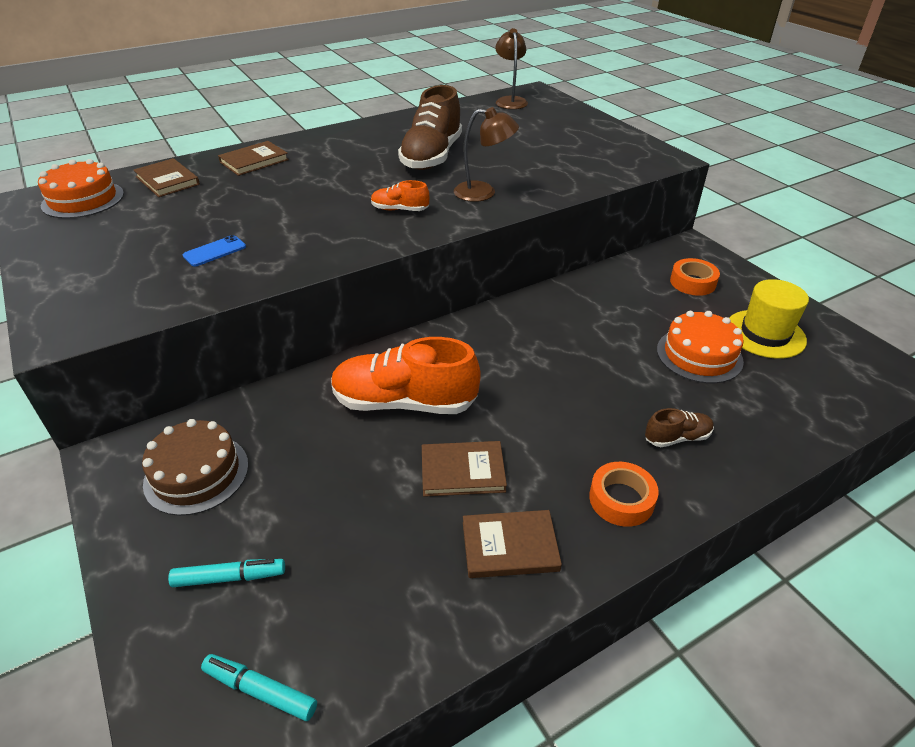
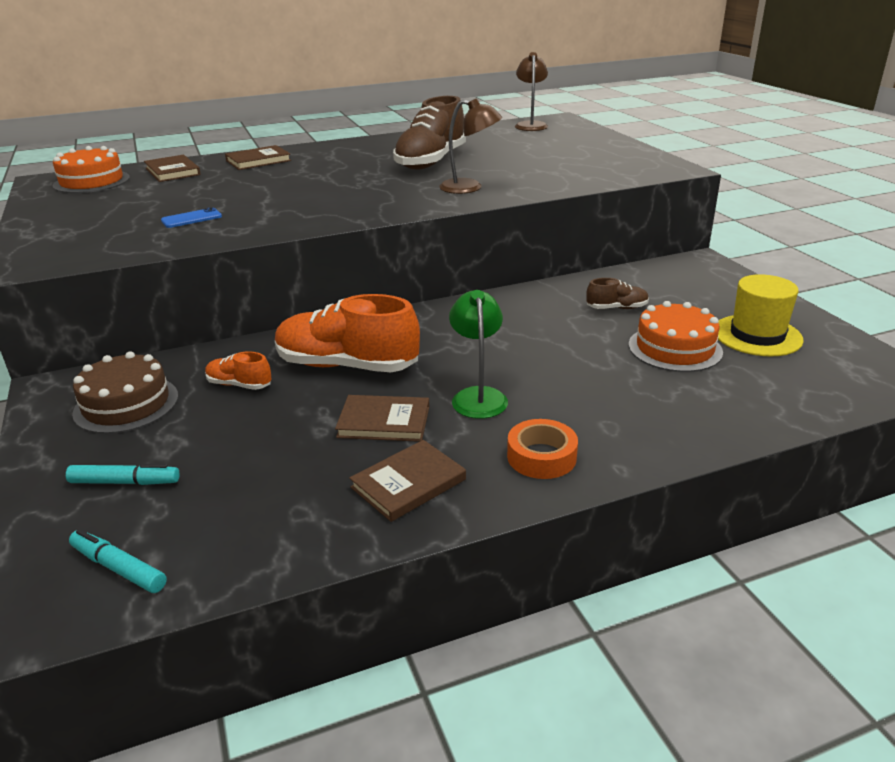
camera: 10 degrees right, 10 degrees down
orange shoe [371,180,429,211] -> orange shoe moved to [205,352,271,390]
brown book [463,510,562,578] -> brown book turned 45 degrees counterclockwise [349,440,466,522]
brown shoe [645,408,714,447] -> brown shoe moved to [586,278,649,309]
orange tape [670,258,720,296] -> none
none -> green lamp [449,290,508,419]

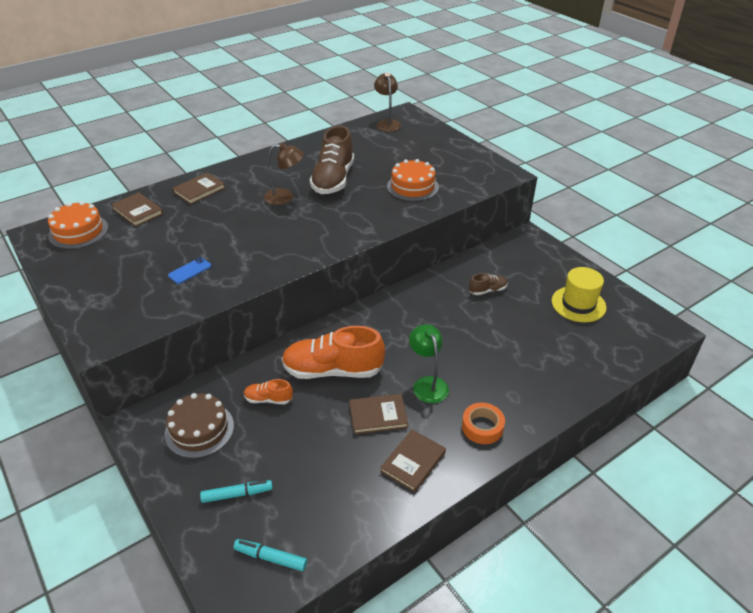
camera: 15 degrees left, 10 degrees up
brown lamp [439,98,502,194] -> brown lamp moved to [264,143,304,205]
orange cake [629,301,723,372] -> orange cake moved to [387,159,439,201]

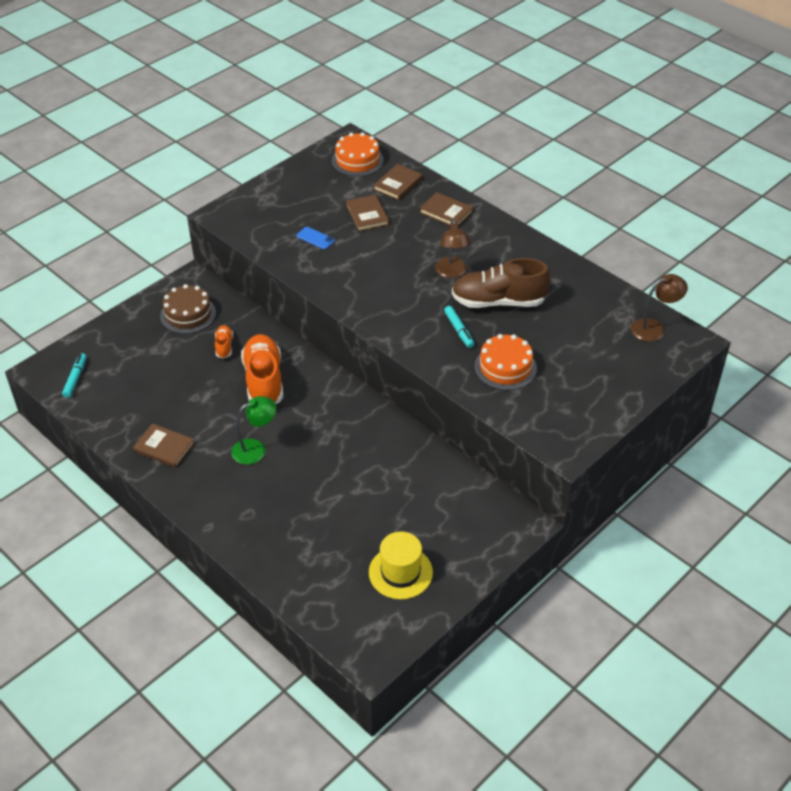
camera: 80 degrees right, 5 degrees up
turquoise marker [200,480,273,503] -> turquoise marker moved to [444,306,474,348]
brown book [349,394,408,434] -> brown book moved to [346,195,389,231]
orange tape [462,403,505,444] -> none
brown shoe [469,273,508,295] -> none

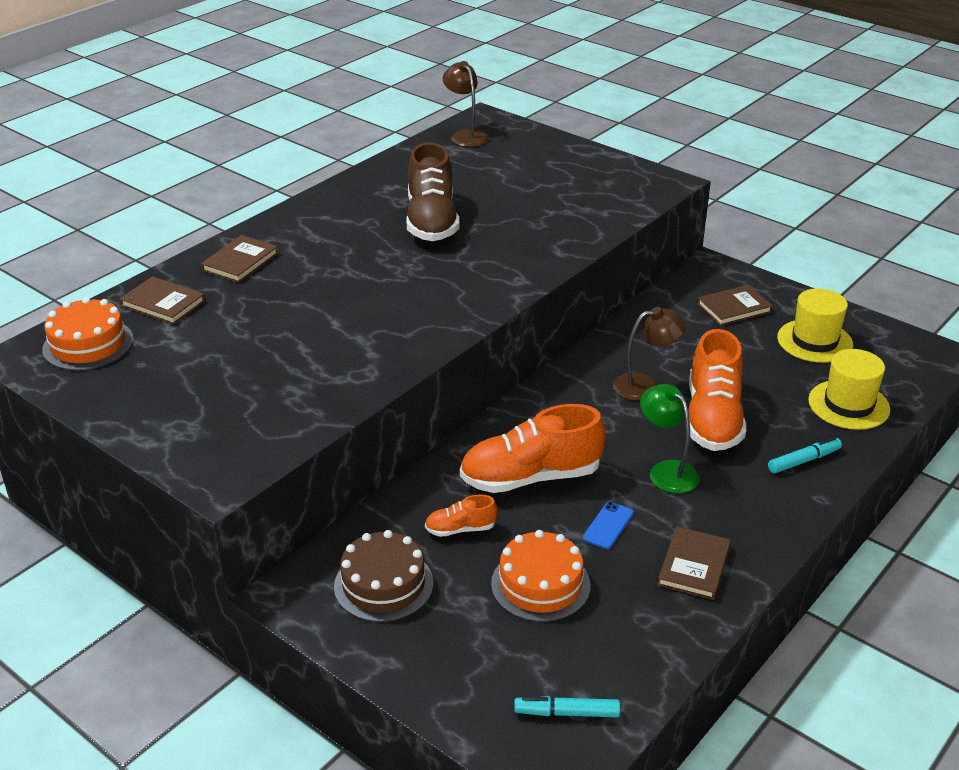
camera: 95 degrees left, 10 degrees down
blue phone [296,227,335,249] -> blue phone moved to [583,502,634,549]
brown book [346,195,389,231] -> brown book moved to [697,285,773,326]
brown lamp [435,219,471,278] -> brown lamp moved to [613,307,686,401]
turquoise marker [444,306,474,348] -> turquoise marker moved to [768,437,842,473]
orange cake [475,334,537,390] -> orange cake moved to [491,530,590,622]
none -> orange shoe [688,329,746,451]
none -> yellow hat [808,349,890,430]

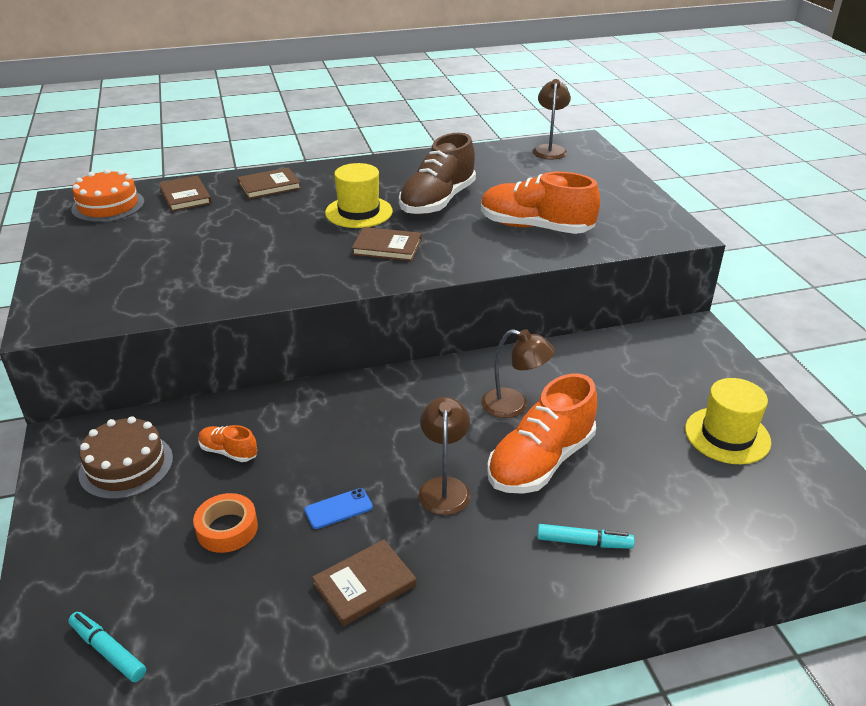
camera: 35 degrees right, 0 degrees up
orange shoe [460,404,606,493] -> orange shoe moved to [481,172,600,234]
orange cake [491,530,590,622] -> orange tape [193,493,258,553]
green lamp [640,384,700,493] -> brown lamp [418,397,471,515]
brown book [697,285,773,326] -> brown book moved to [352,227,421,261]
yellow hat [808,349,890,430] -> yellow hat moved to [325,163,393,228]

